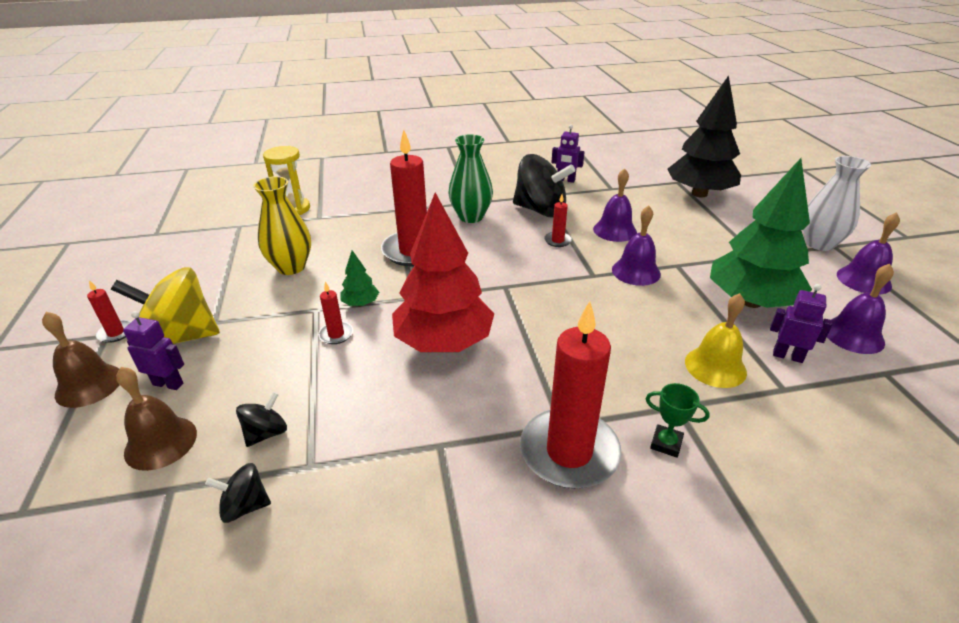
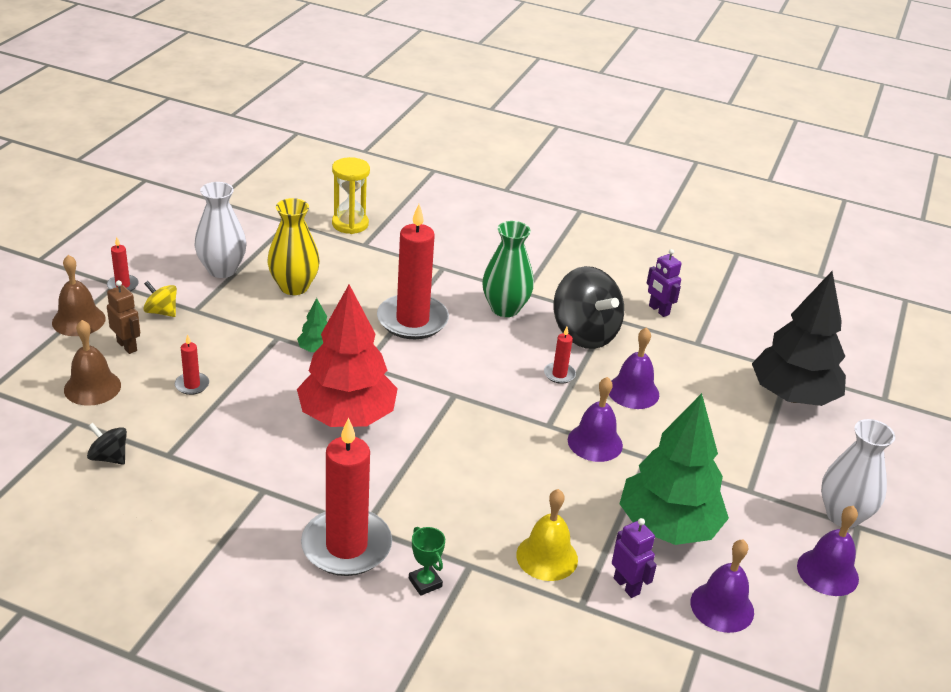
camera: 30 degrees right, 0 degrees up
yellow spinning top [111,267,220,344] -> yellow spinning top [143,281,177,317], size x0.48
purple robot [123,311,184,390] -> brown robot [107,280,140,354]
black spinning top [236,392,287,447] -> none
red candle [318,282,353,344] -> red candle moved to [175,335,209,395]
none -> white vase [194,182,247,278]

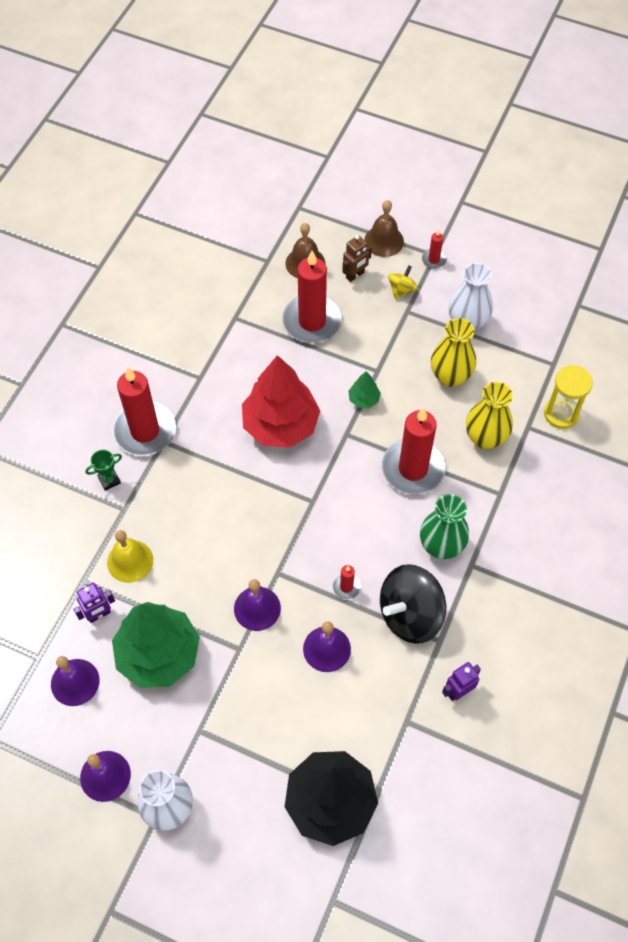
camera: 95 degrees right, 25 degrees up
black spinning top [87,423,127,465] -> none
red candle [175,335,209,395] -> red candle [282,251,342,343], size x2.32
none -> yellow vase [466,382,513,449]

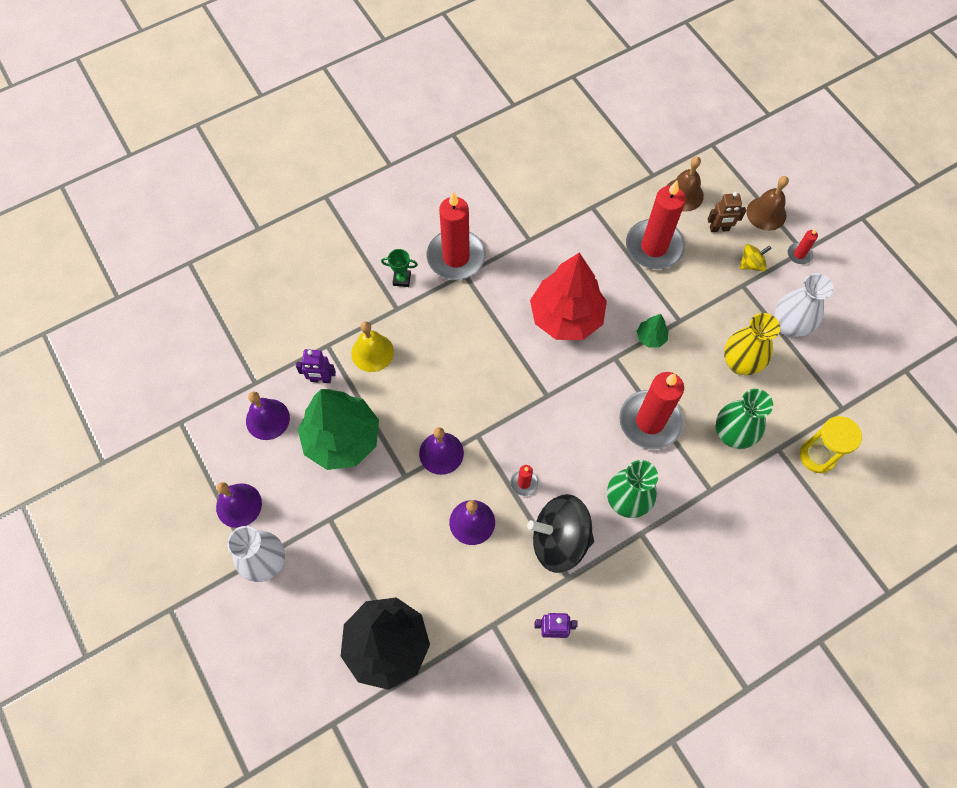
camera: 35 degrees right, 5 degrees up
yellow vase [466,382,513,449] -> green vase [716,389,773,449]

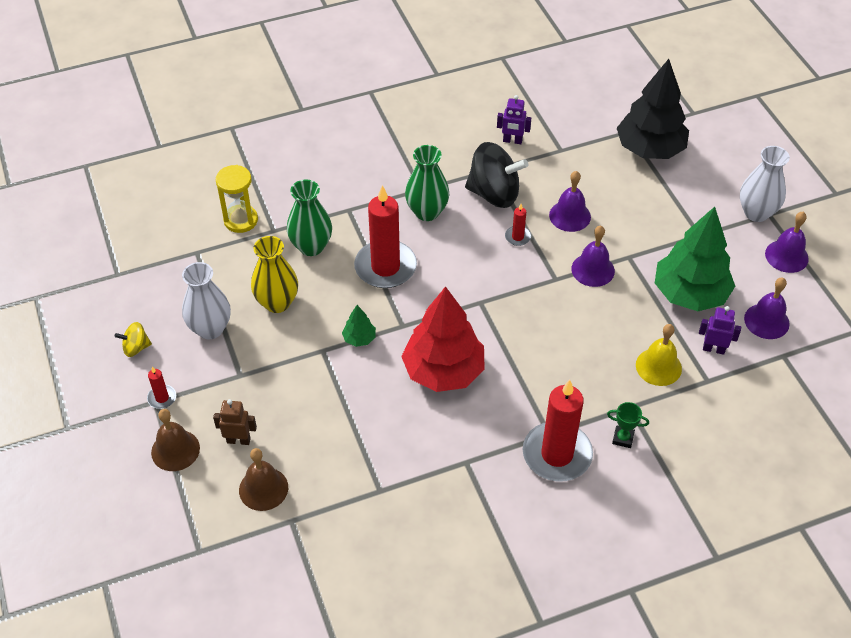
camera: 170 degrees left, 15 degrees down
red candle [626,181,686,269] -> none
yellow spinning top [740,244,772,271] -> yellow spinning top moved to [115,322,152,357]

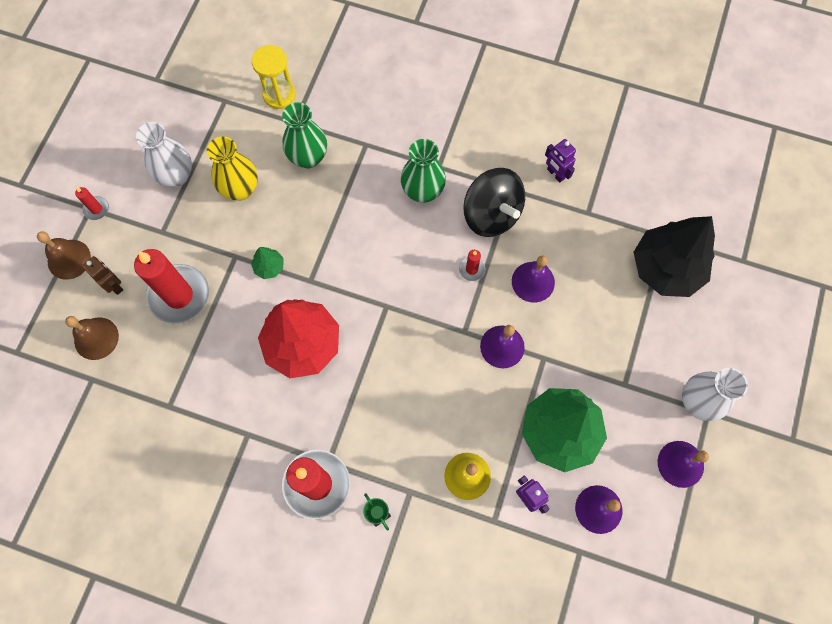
camera: 40 degrees right, 20 degrees up
yellow spinning top [115,322,152,357] -> none
red candle [354,185,417,288] -> red candle moved to [134,249,209,324]

